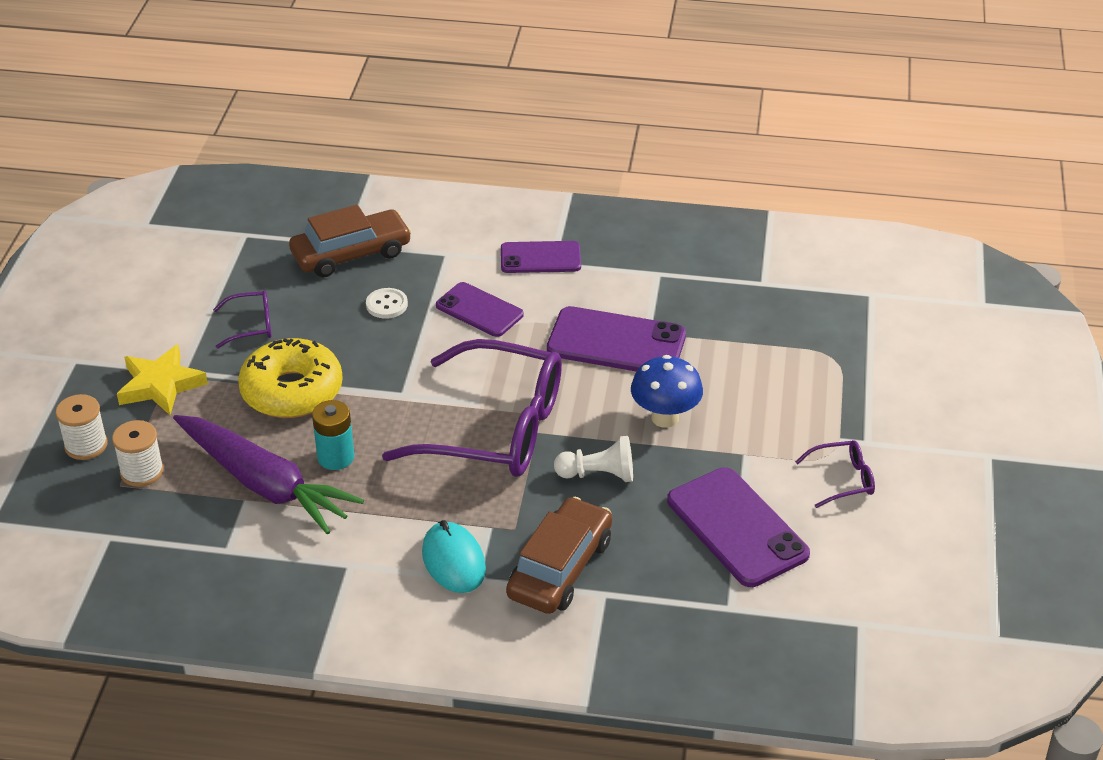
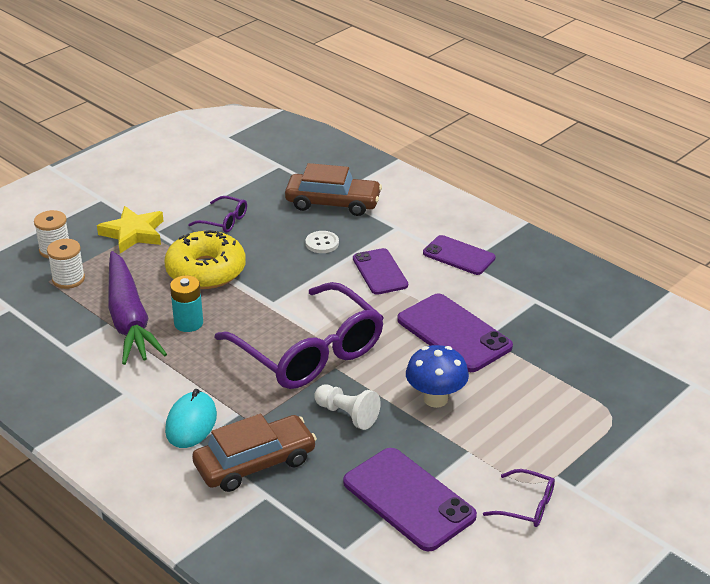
camera: 35 degrees right, 5 degrees down
purple phone [667,467,810,587] -> purple phone turned 45 degrees counterclockwise [343,448,477,551]

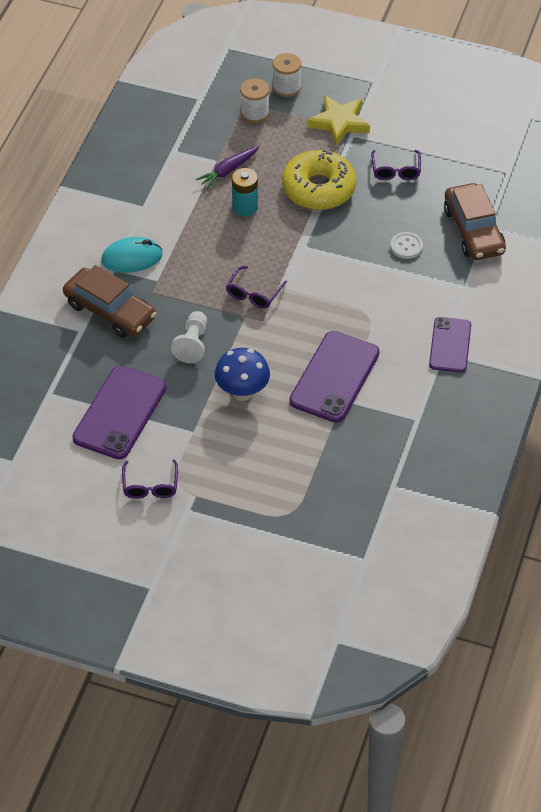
camera: 65 degrees right, 15 degrees up
purple carrot [108,251,167,365] -> purple carrot [196,146,259,189], size x0.49
purple glasses [215,282,384,389] -> purple glasses [226,266,287,309], size x0.42
purple phone [353,248,408,295] -> none

